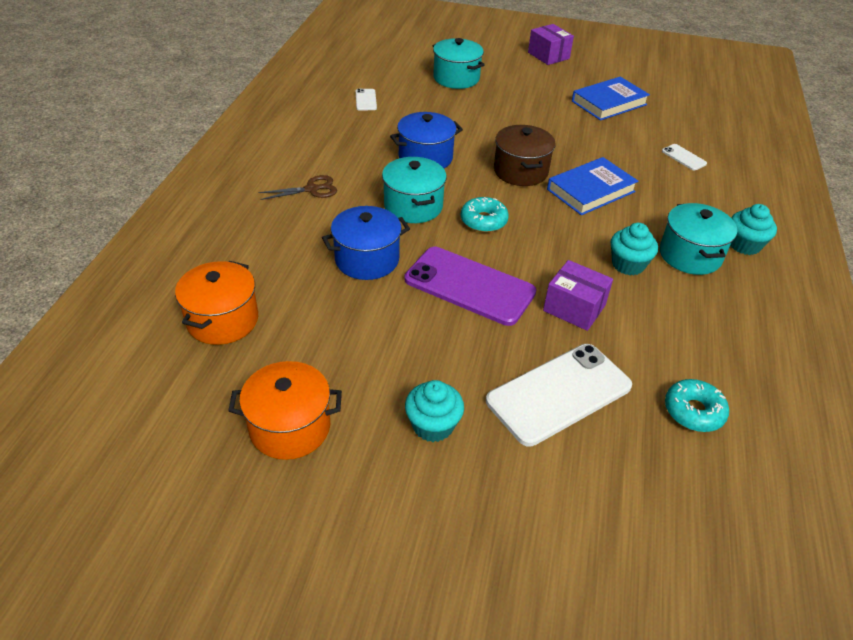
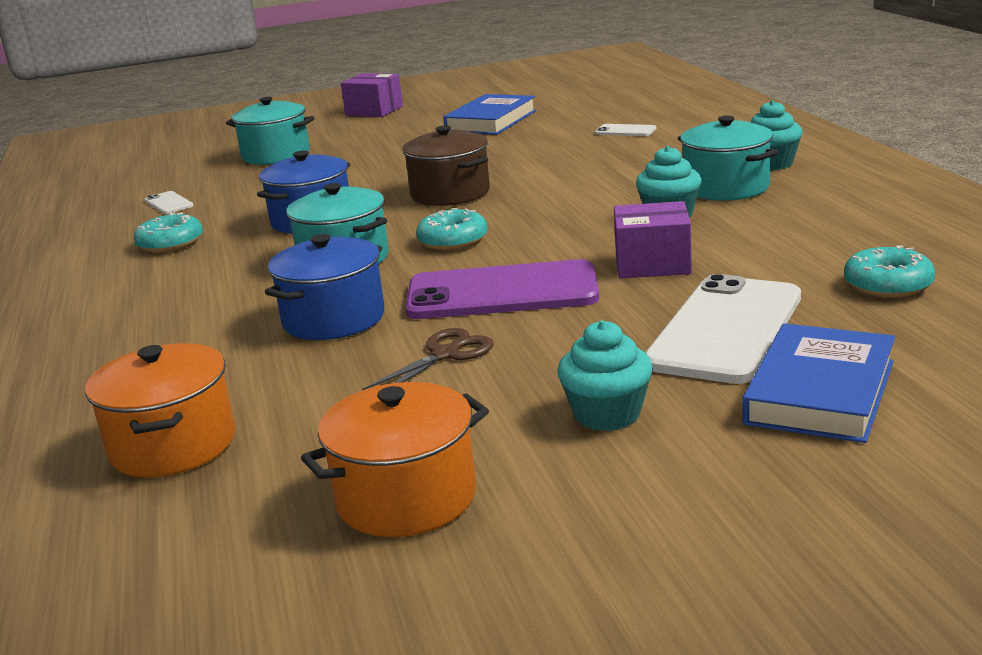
camera: 25 degrees left, 20 degrees down
brown scissors [258,175,337,200] -> brown scissors moved to [362,328,493,390]
blue book [547,157,638,215] -> blue book moved to [742,323,895,443]
none -> turquoise donut [134,212,203,253]

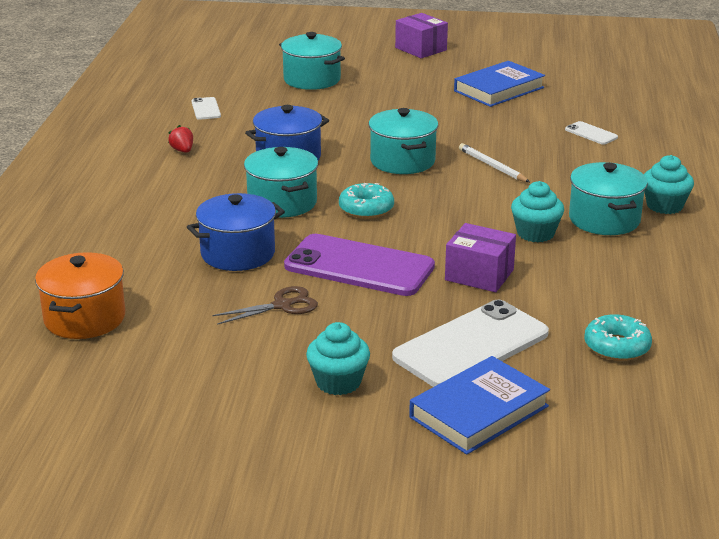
camera: 20 degrees right, 5 degrees up
turquoise donut [134,212,203,253] -> red strawberry [168,125,193,153]
orange pot [301,382,489,537] -> none
brown pot [402,125,490,206] -> turquoise pot [369,108,438,174]
none -> white pencil [459,143,530,182]

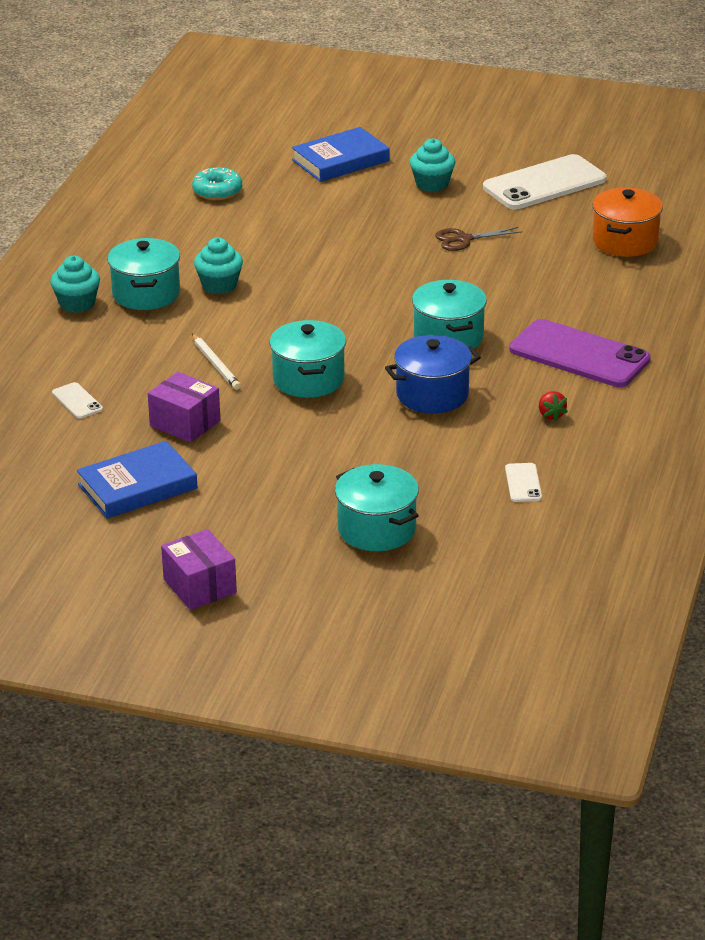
camera: 170 degrees left, 5 degrees up
blue pot [187,193,285,271] -> none
purple phone [284,234,435,296] -> purple phone moved to [509,319,651,387]
turquoise donut [339,183,394,219] -> none
white phone [392,300,549,387] -> white phone moved to [483,154,606,210]
purple box [445,223,516,292] -> purple box moved to [148,372,220,443]

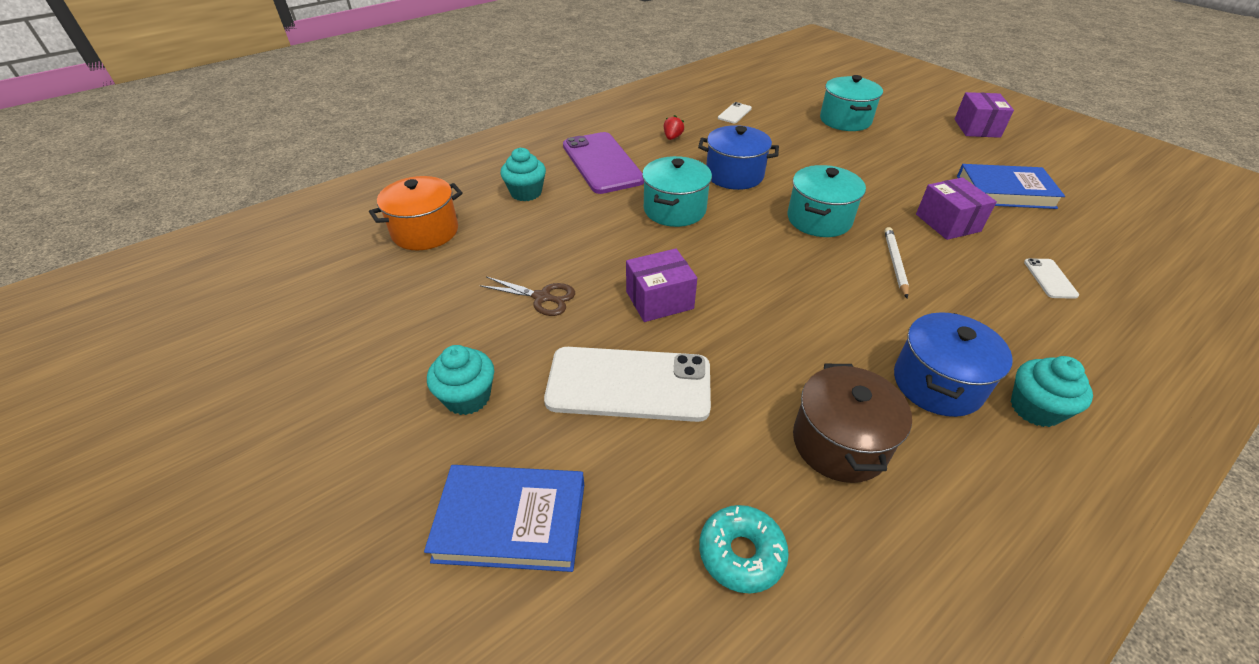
camera: 145 degrees left, 10 degrees up
turquoise pot [108,238,180,310] -> blue pot [894,312,1013,417]
turquoise cupcake [194,238,243,294] -> turquoise cupcake moved to [501,148,546,201]
white phone [483,154,606,210] -> white phone moved to [544,347,711,422]
none -> purple box [626,249,697,322]
none -> brown pot [793,364,912,483]

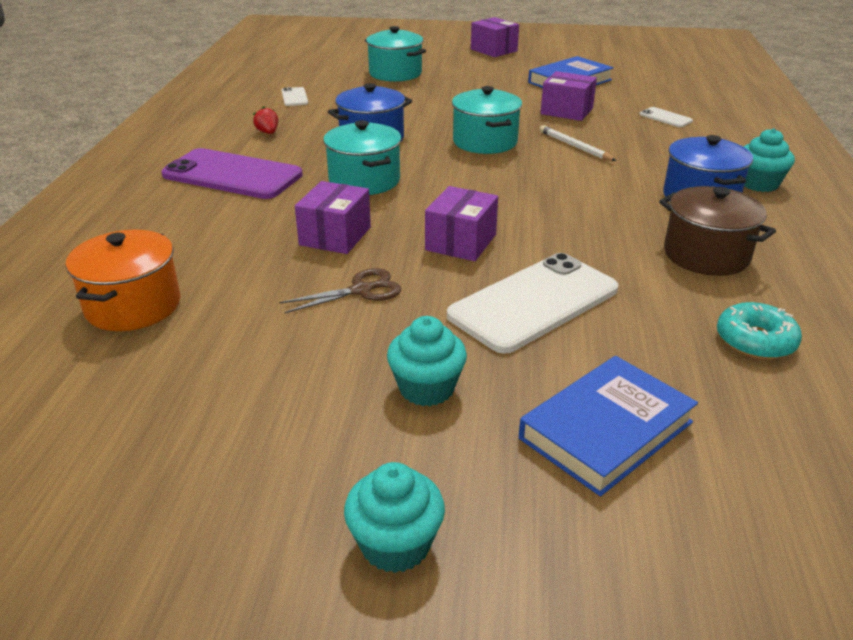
camera: 45 degrees left, 10 degrees down
turquoise cupcake [501,148,546,201] -> turquoise cupcake moved to [344,462,445,573]
none -> purple box [295,181,371,254]

